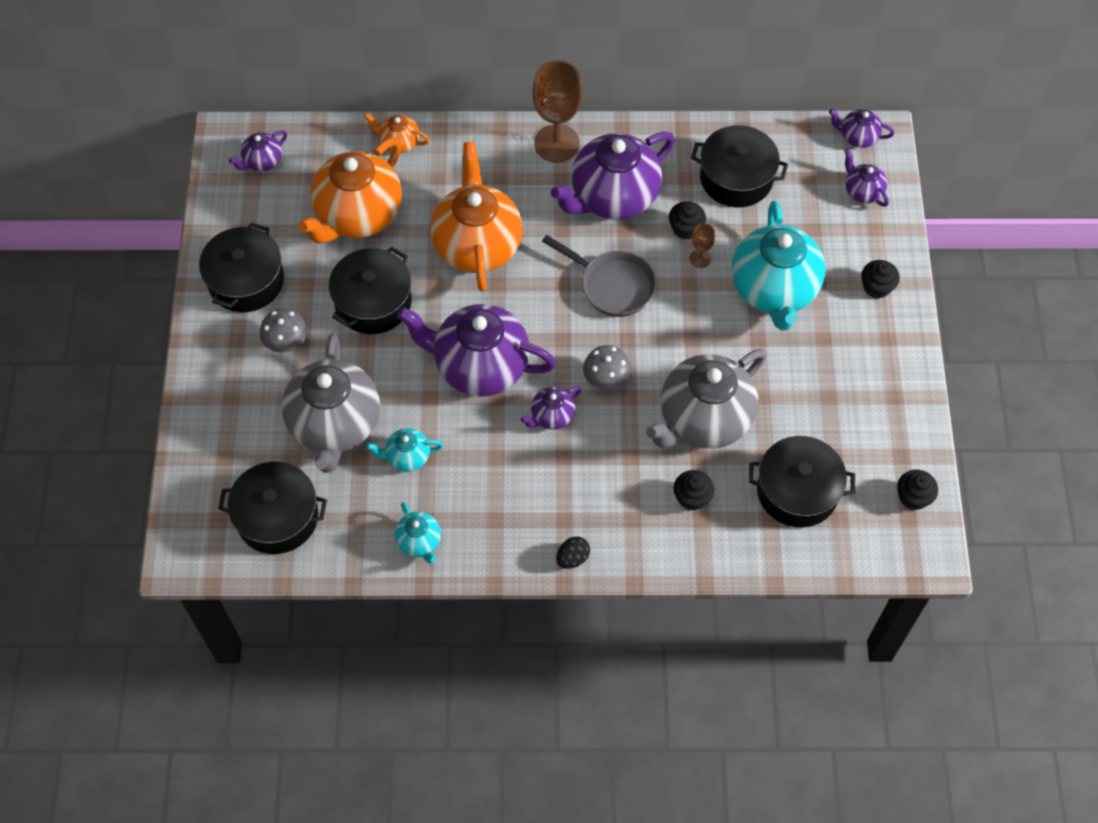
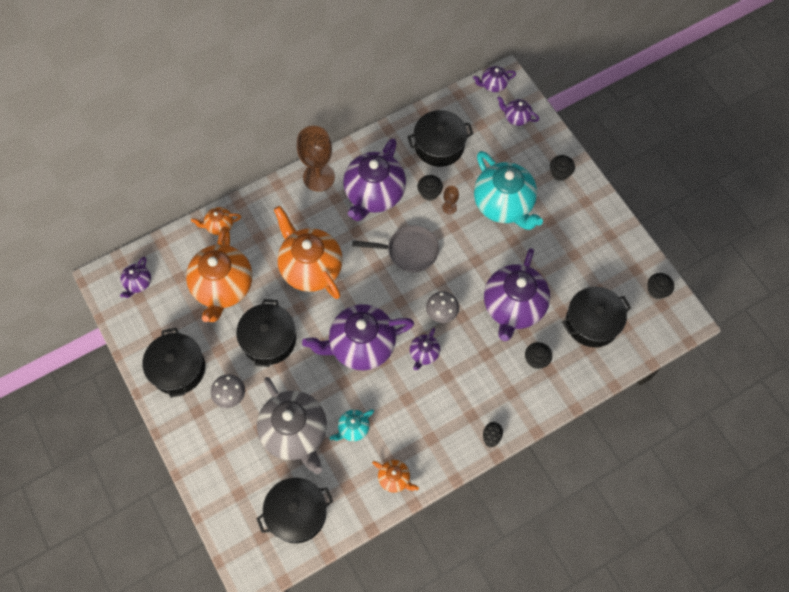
camera: 30 degrees left, 5 degrees up
turquoise teapot [395,502,441,564] -> orange teapot [372,460,419,493]
grey teapot [646,349,766,449] -> purple teapot [484,248,550,341]

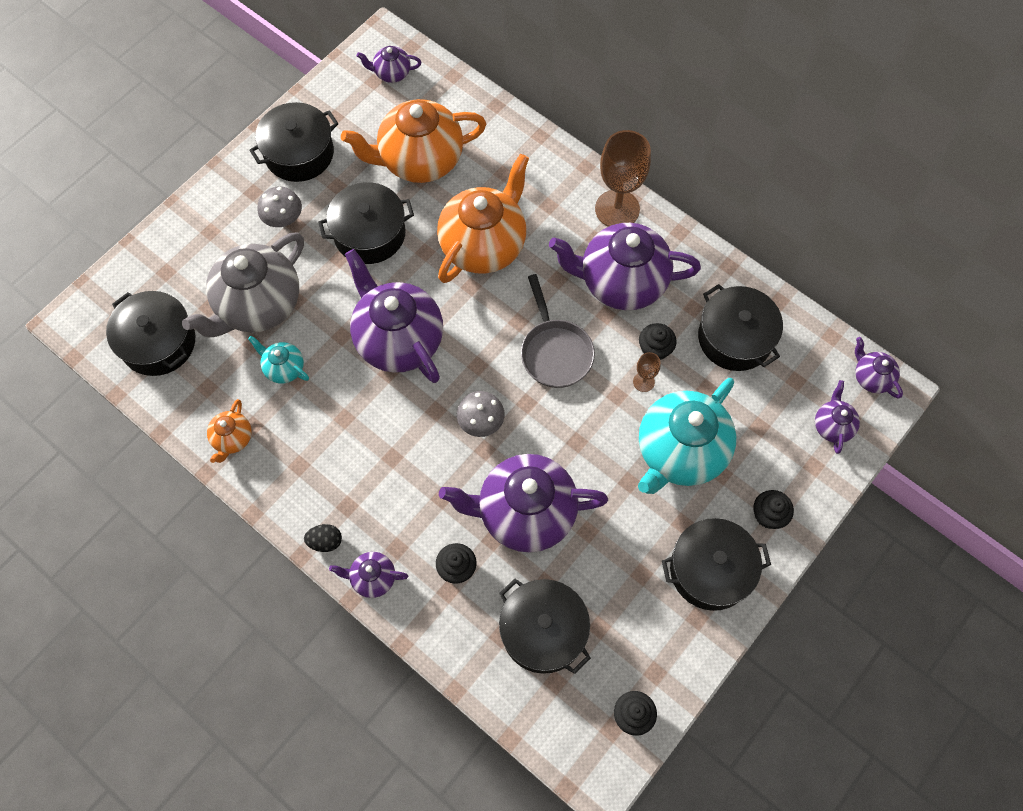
camera: 70 degrees right, 0 degrees up
orange teapot [191,207,241,235] -> none
purple teapot [410,328,440,370] -> purple teapot moved to [329,552,408,598]
none -> black pot [662,518,771,611]

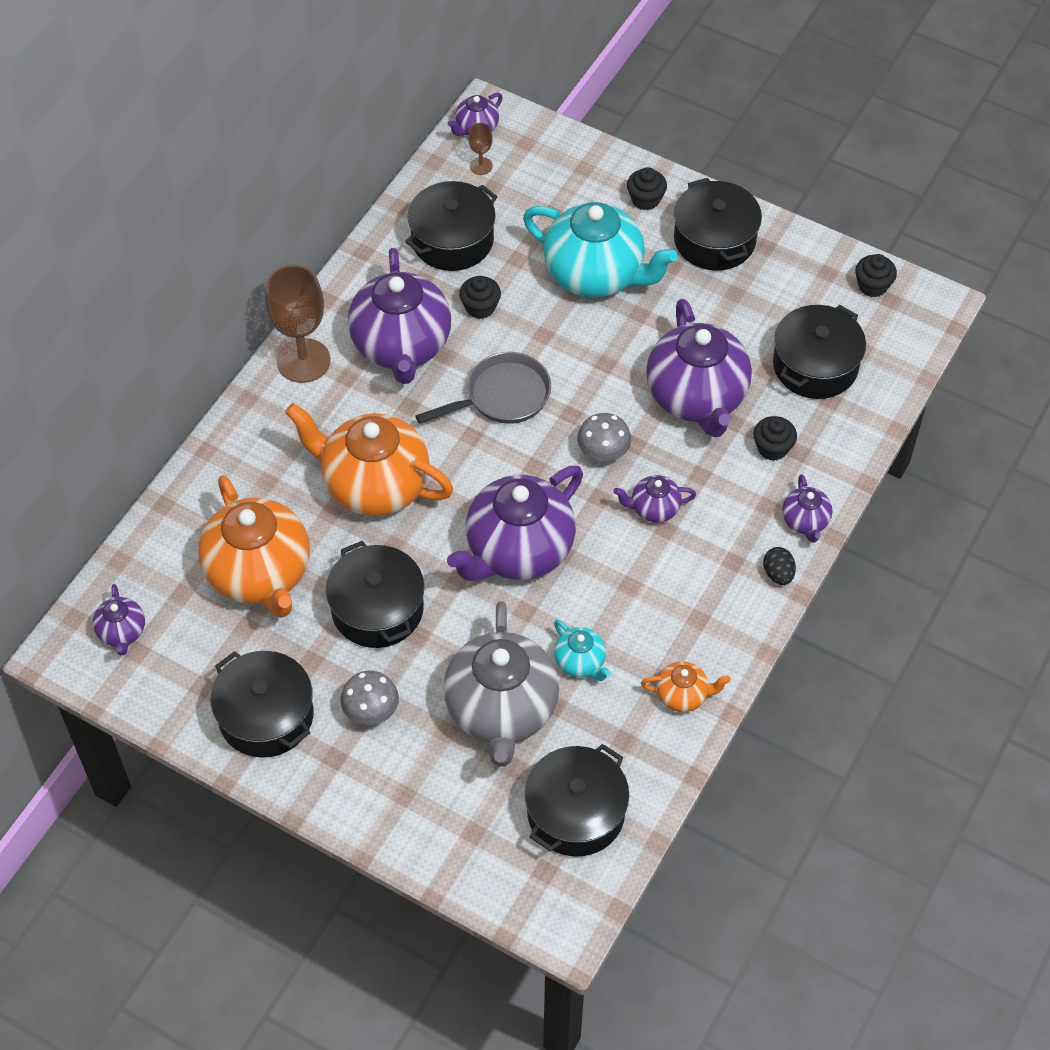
camera: 100 degrees left, 10 degrees down
grey teapot [182,232,304,337] -> grey teapot turned 60 degrees clockwise [443,601,559,766]
turquoise teapot [248,336,309,384] -> turquoise teapot turned 60 degrees counterclockwise [554,620,611,681]
brown goblet [633,352,661,392] -> brown goblet moved to [468,123,493,175]
purple teapot [815,380,860,454] -> purple teapot moved to [614,475,696,522]

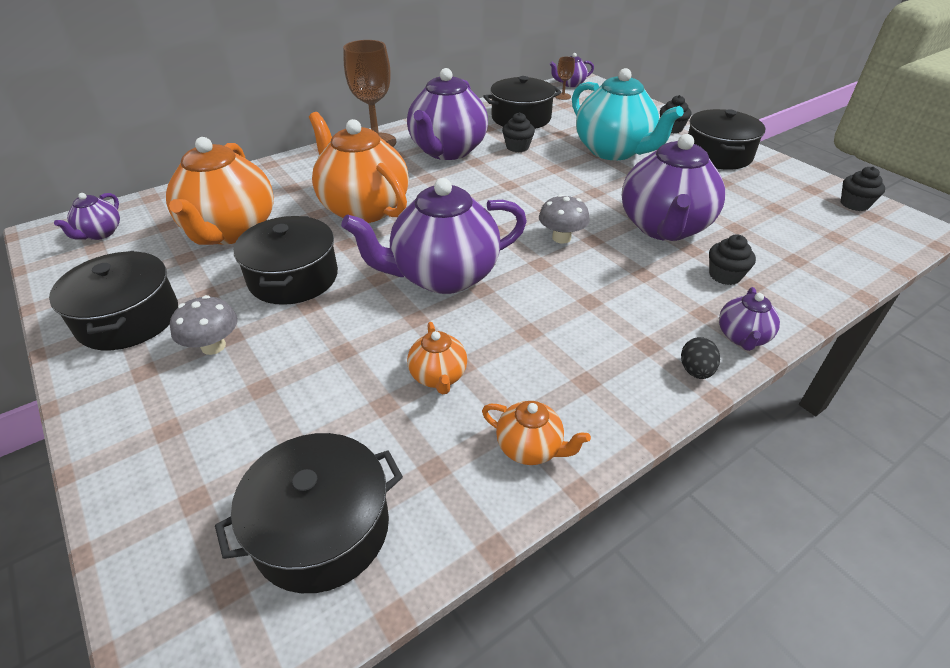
camera: 25 degrees right, 15 degrees down
grey pan [415,352,551,424] -> none
grey teapot [443,601,559,766] -> none
turquoise teapot [554,620,611,681] -> orange teapot [407,322,467,394]
purple teapot [614,475,696,522] -> none
black pot [773,305,866,399] -> none

